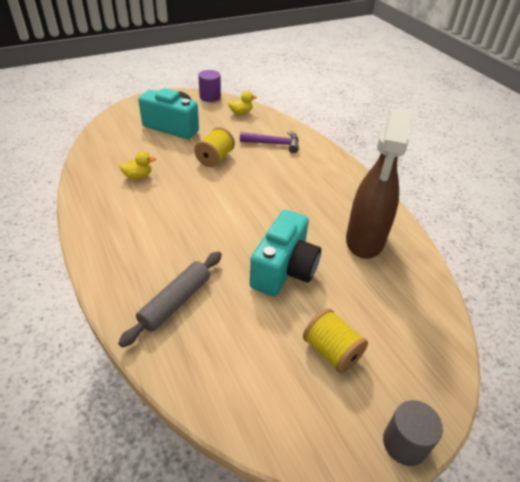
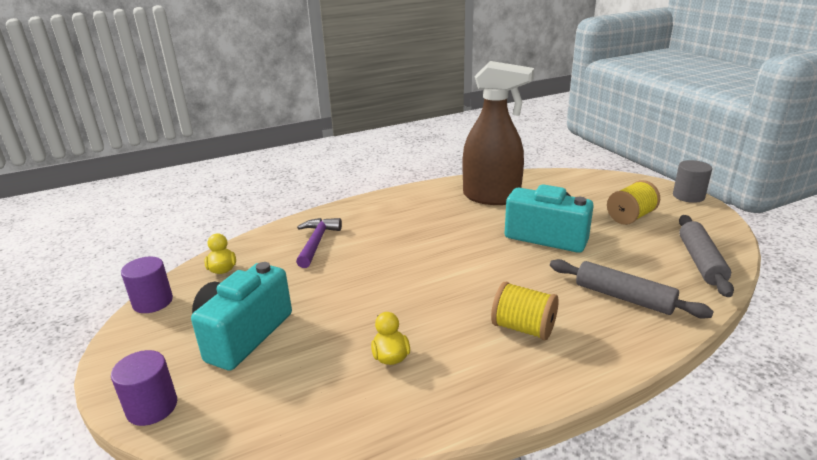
camera: 85 degrees left, 15 degrees down
yellow spool [194,127,235,167] -> yellow spool moved to [491,282,559,341]
none -> purple cylinder [111,350,177,426]
none -> grey rolling pin [679,215,734,297]

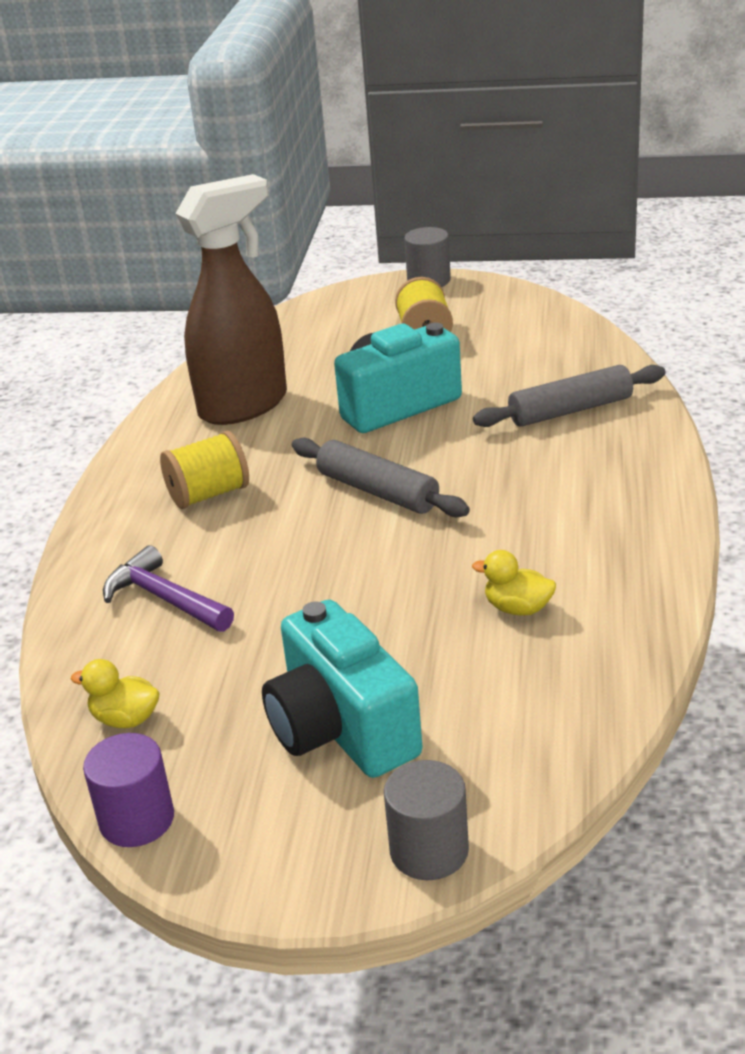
camera: 55 degrees left, 5 degrees up
purple cylinder [111,350,177,426] -> grey cylinder [384,760,469,880]
yellow spool [491,282,559,341] -> yellow spool moved to [160,431,249,509]
grey rolling pin [679,215,734,297] -> grey rolling pin moved to [292,438,470,517]

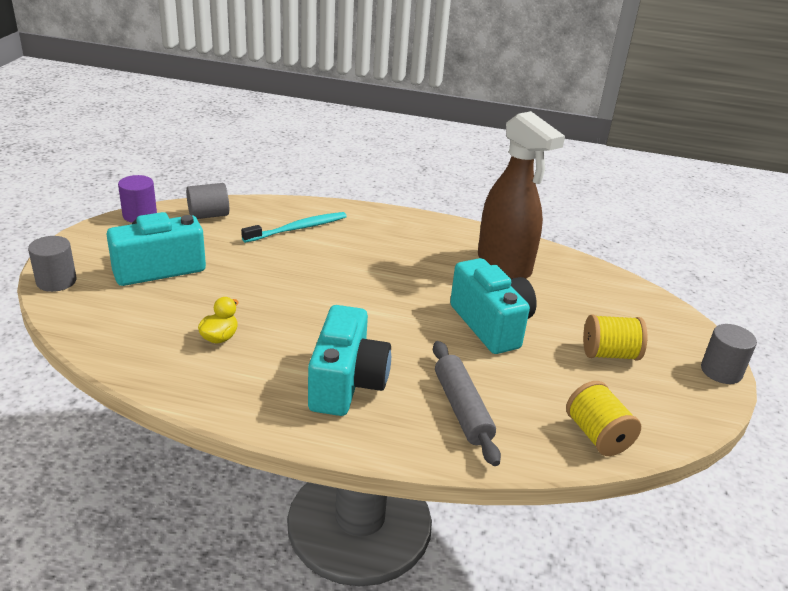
camera: 90 degrees right, 0 degrees up
yellow duck [71,659,160,728] -> grey cylinder [186,183,229,219]
purple hammer [103,545,234,632] -> turquoise toothbrush [241,212,347,243]
yellow spool [160,431,249,509] -> yellow spool moved to [566,381,641,456]
grey rolling pin [292,438,470,517] -> none
none -> turquoise camera [308,305,391,416]

